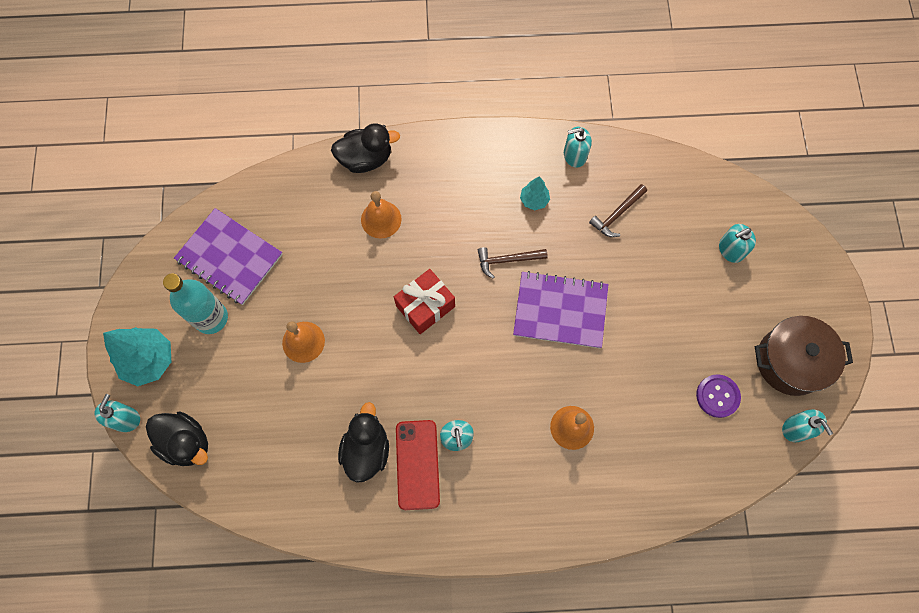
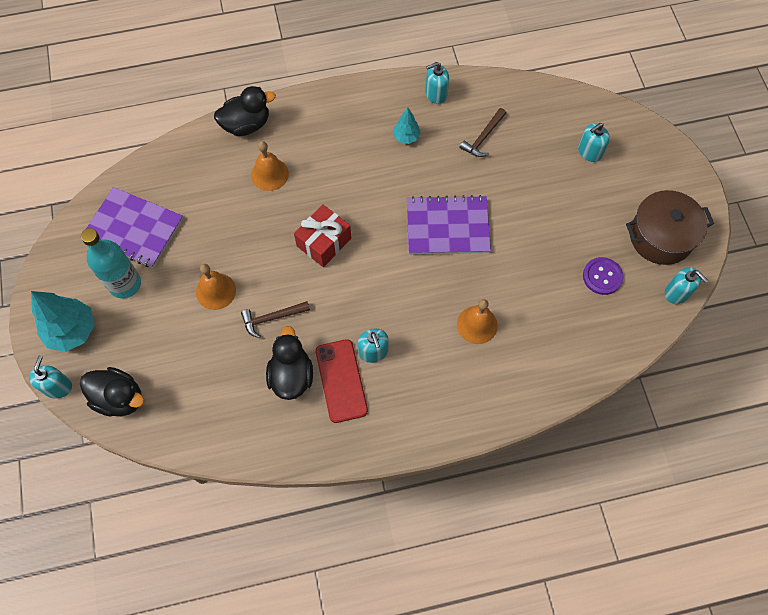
camera: 10 degrees left, 5 degrees down
brown hammer [478,247,548,278] -> brown hammer moved to [241,301,310,338]

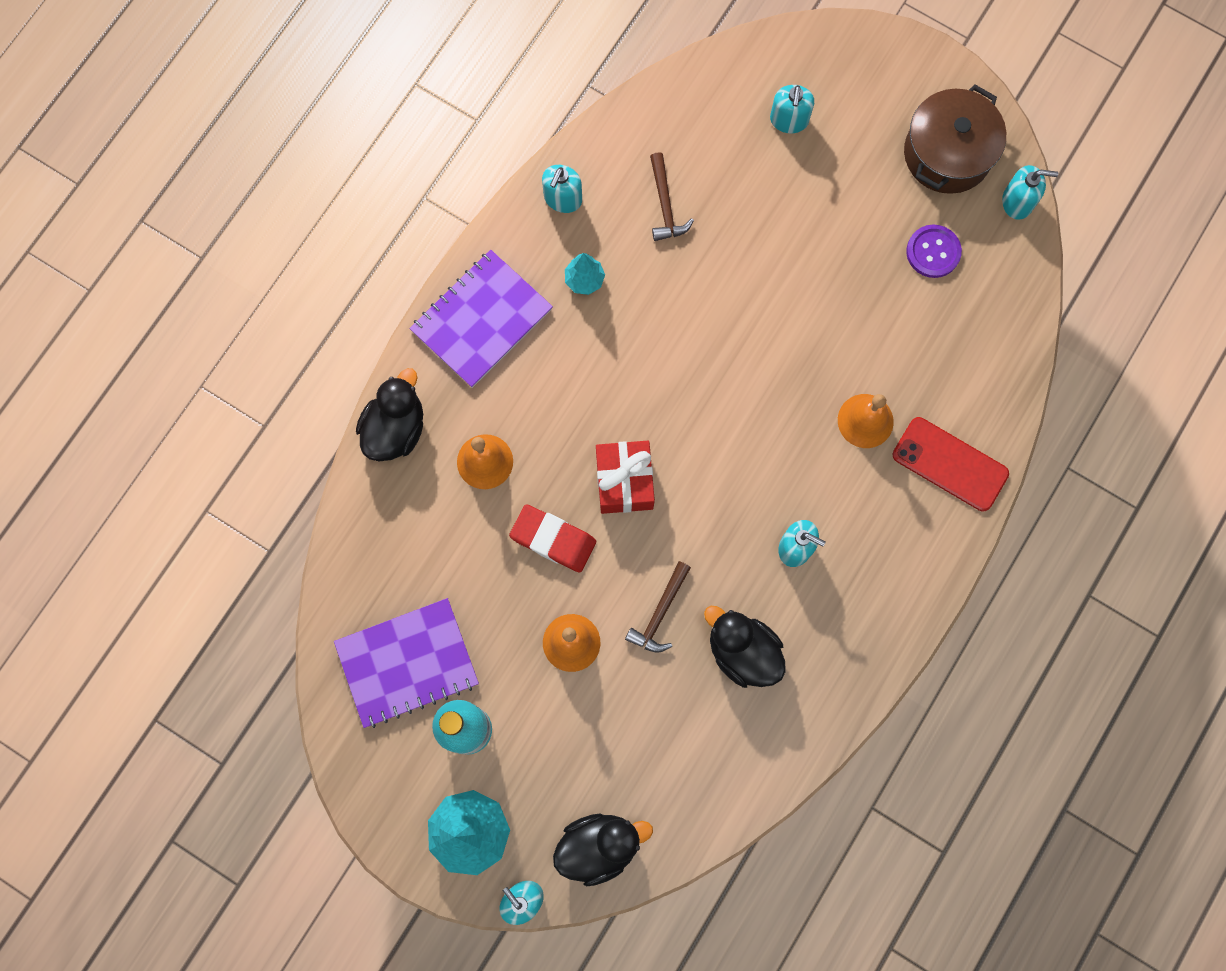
camera: 45 degrees left, 10 degrees up
red phone [315,339,368,423] -> red phone moved to [893,417,1009,511]
purple notebook [407,195,491,255] -> purple notebook moved to [409,249,553,388]
none -> red eraser [509,504,596,573]

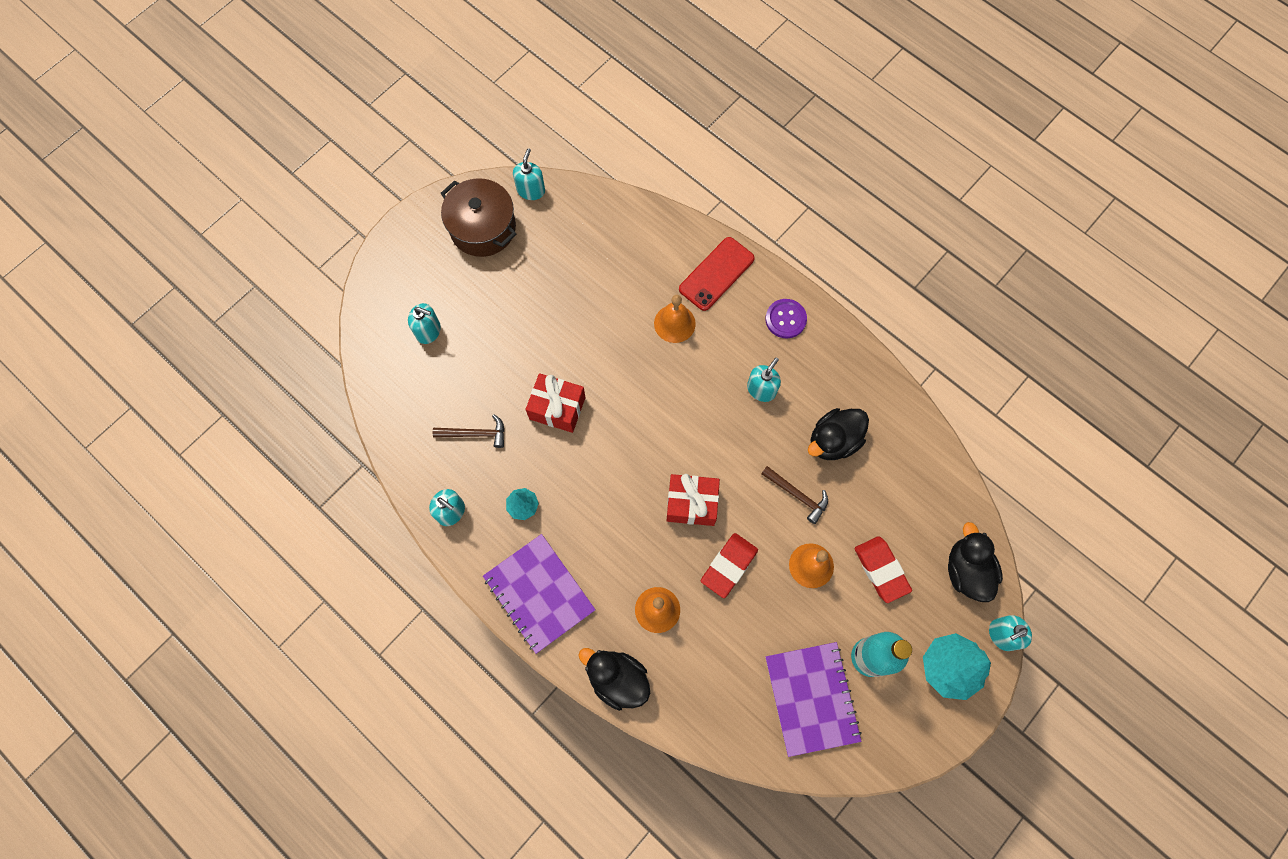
camera: 80 degrees left, 5 degrees down
purple button [906,225,962,278] -> purple button moved to [766,299,807,338]
none -> red gift [526,373,586,433]
none -> red eraser [855,536,912,603]

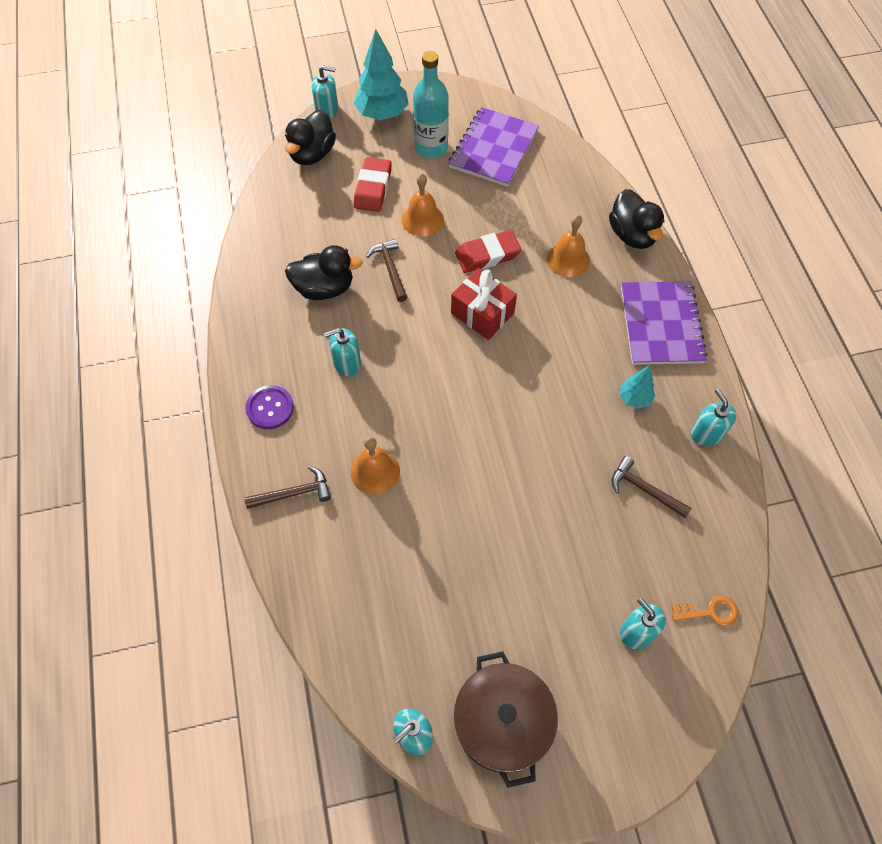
camera: 145 degrees left, 10 degrees down
red gift [526,373,586,433] -> none
red phone [679,237,755,311] -> brown hammer [244,466,331,509]
none -> orange key [671,596,739,626]

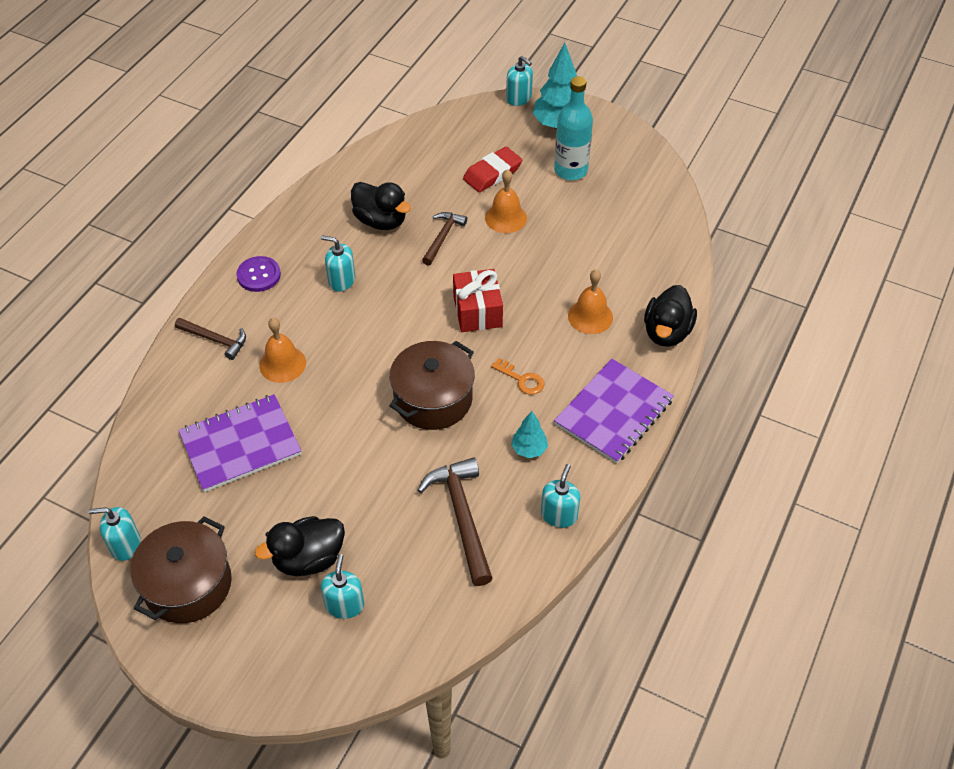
camera: 40 degrees right, 10 degrees down
black duck [285,110,336,165] -> black duck moved to [255,516,345,576]
purple notebook [448,107,539,187] -> purple notebook moved to [178,394,302,492]
red eraser [455,230,521,273] -> none
brown hammer [612,456,692,518] -> brown hammer [418,457,493,586], size x1.62
orange key [671,596,739,626] -> orange key moved to [491,358,544,395]
none -> brown pot [389,341,475,430]

